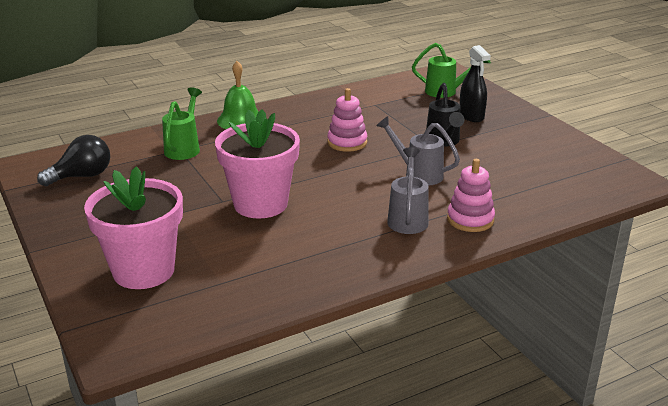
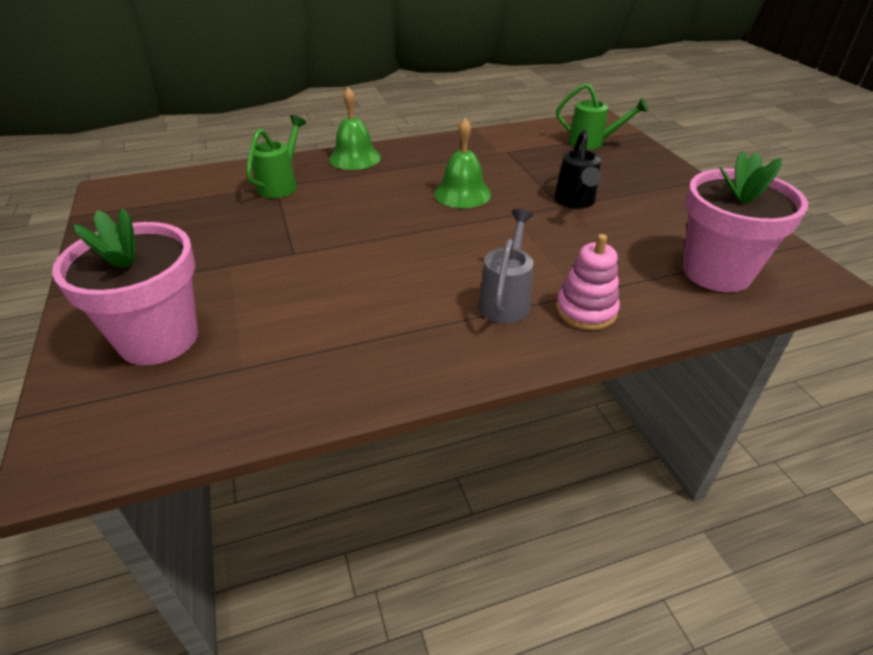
camera: 10 degrees right, 10 degrees up
black light bulb [37,135,110,186] -> none
pink flower pot [215,109,300,219] -> pink flower pot moved to [683,151,808,292]
pink stacking toy [327,88,367,152] -> green bell [434,118,491,208]
grey watering can [376,116,460,186] -> none
black spray bottle [460,45,491,122] -> none

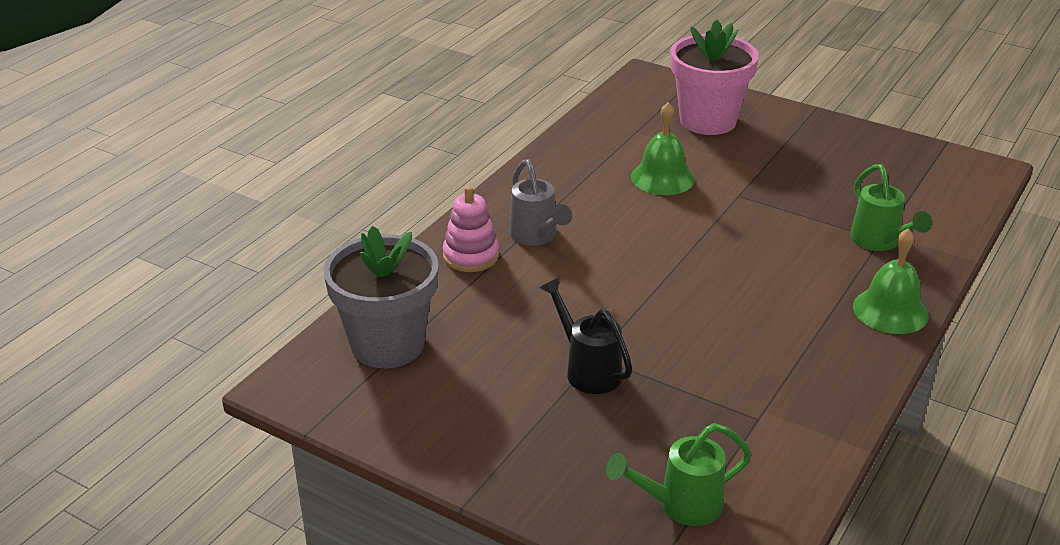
camera: 140 degrees right, 5 degrees down
green bell [434,118,491,208] -> green bell moved to [631,102,695,195]
pink flower pot [683,151,808,292] -> grey flower pot [323,226,439,368]

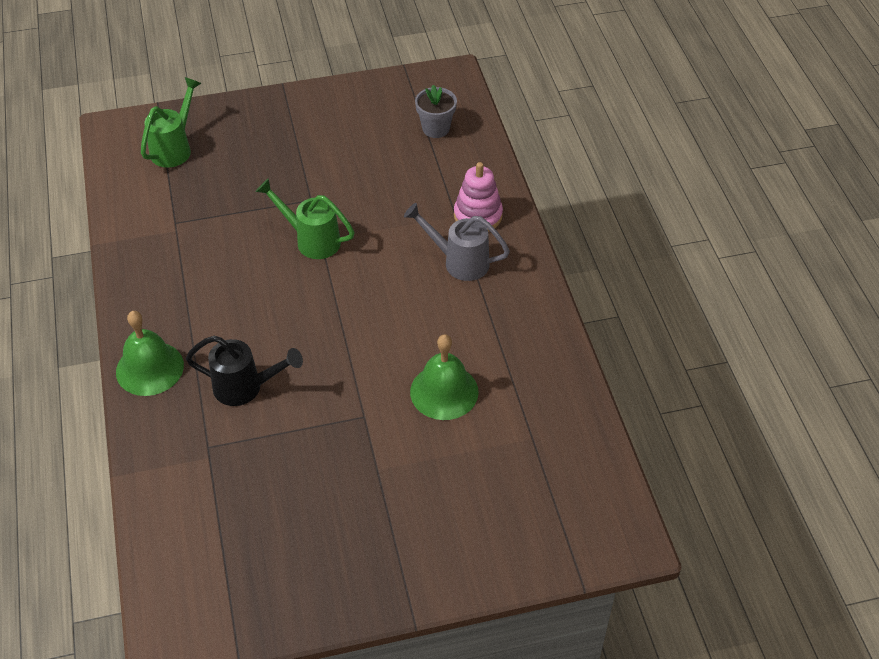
camera: 135 degrees right, 15 degrees up
grey flower pot [323,226,439,368] -> grey flower pot [415,85,457,138], size x0.50
black watering can [540,277,633,394] -> black watering can moved to [186,336,303,406]
pink flower pot [670,20,759,135] -> none
green watering can [850,164,932,251] -> green watering can moved to [256,178,355,259]

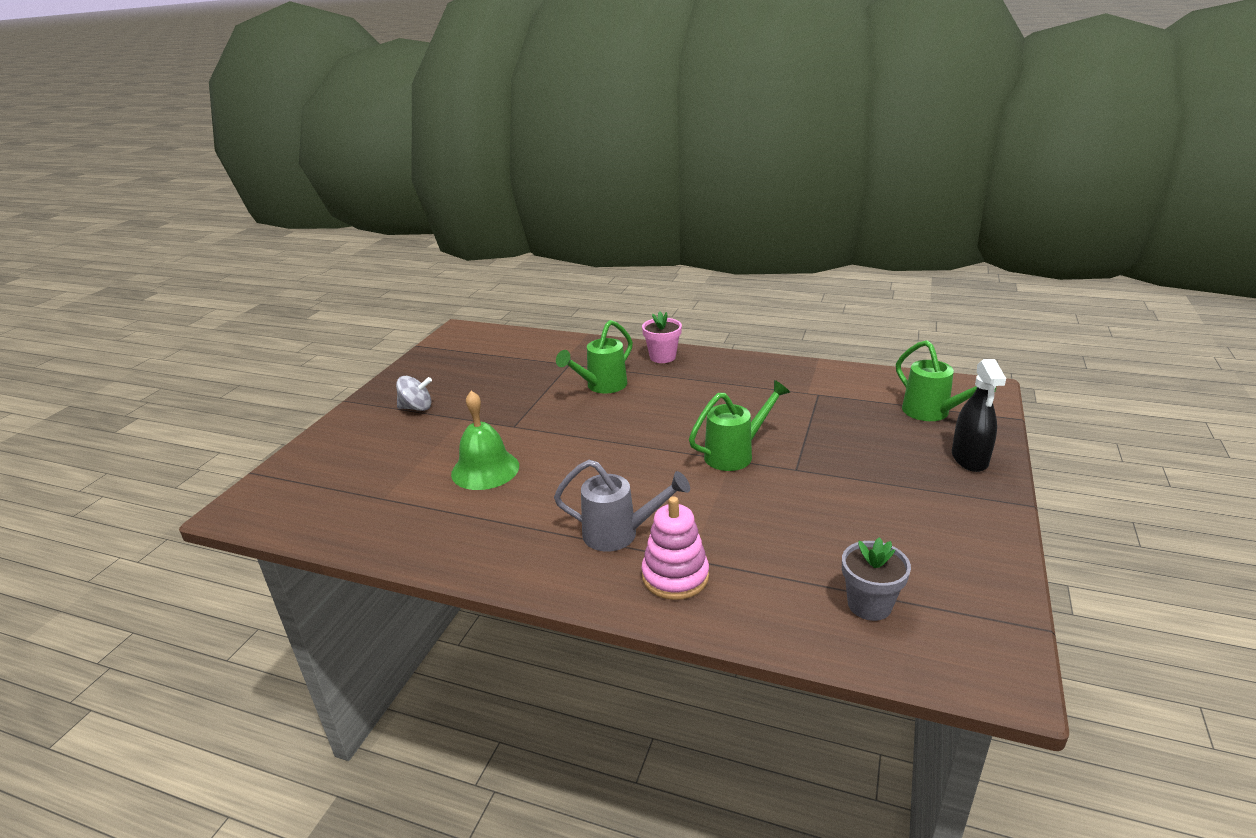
camera: 125 degrees right, 20 degrees down
green bell [116,311,184,396] -> pink flower pot [642,311,682,363]
black watering can [186,336,303,406] -> green watering can [556,320,633,394]
grey watering can [404,203,510,281] -> grey watering can turned 45 degrees clockwise [554,460,690,552]
none -> grey spinning top [396,376,432,411]
none -> black spray bottle [952,359,1006,472]

